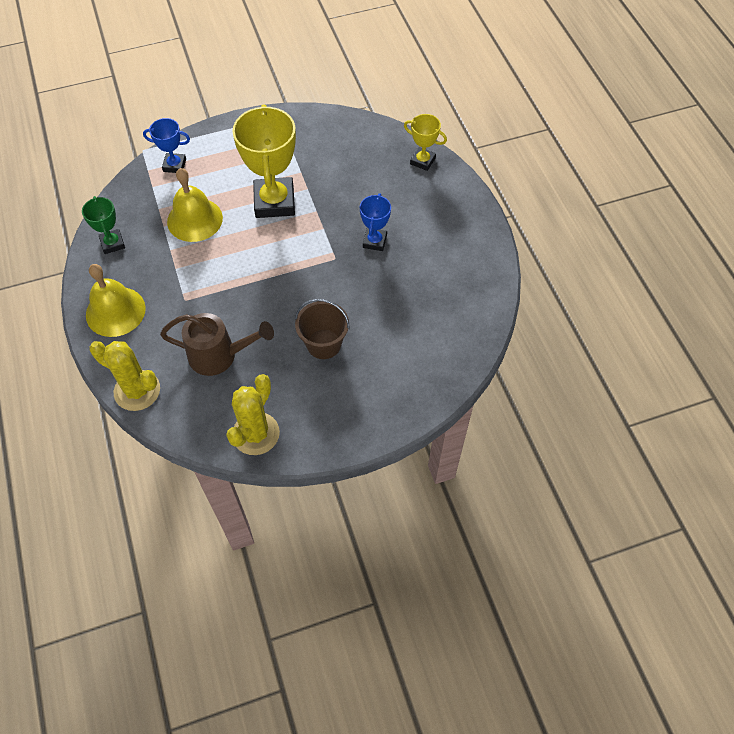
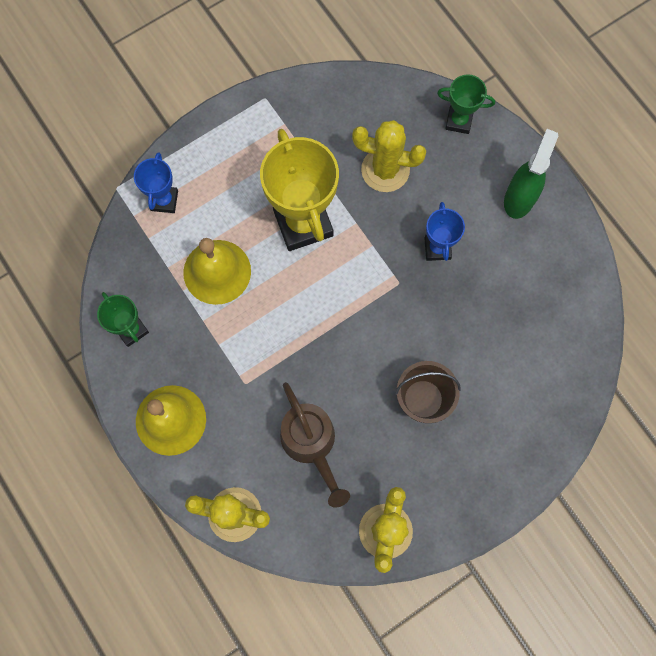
camera: 15 degrees left, 15 degrees up
blue trophy [143,118,190,173] -> blue trophy turned 75 degrees counterclockwise [134,152,178,213]
brown watering can [160,313,274,376] -> brown watering can turned 75 degrees clockwise [280,382,350,508]
yellow trophy [404,114,447,171] -> green trophy [437,74,495,134]
none -> yellow cactus [352,120,426,192]
none -> green spray bottle [504,129,558,219]

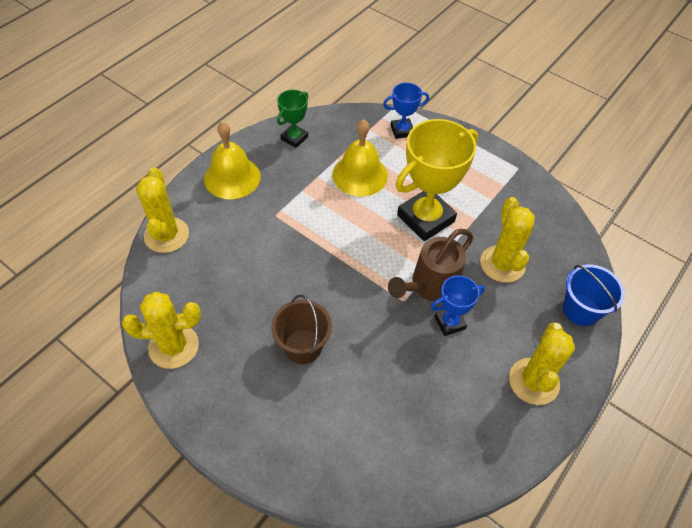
camera: 70 degrees right, 20 degrees down
brown watering can [280,382,350,508] -> brown watering can moved to [388,229,473,302]
green trophy [437,74,495,134] -> blue bucket [563,264,625,326]
green spray bottle [504,129,558,219] -> yellow cactus [509,323,575,405]

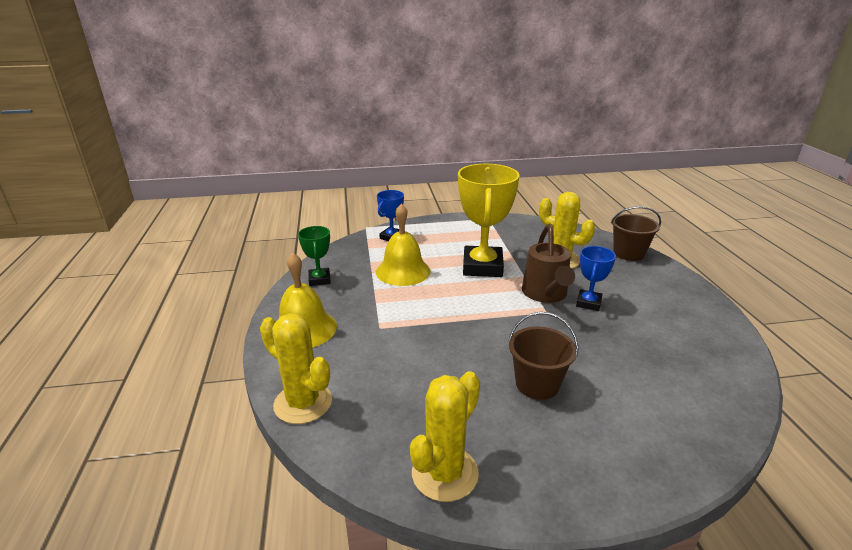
camera: 45 degrees left, 25 degrees down
yellow cactus [509,323,575,405] -> none
blue bucket [563,264,625,326] -> brown bucket [611,206,661,261]

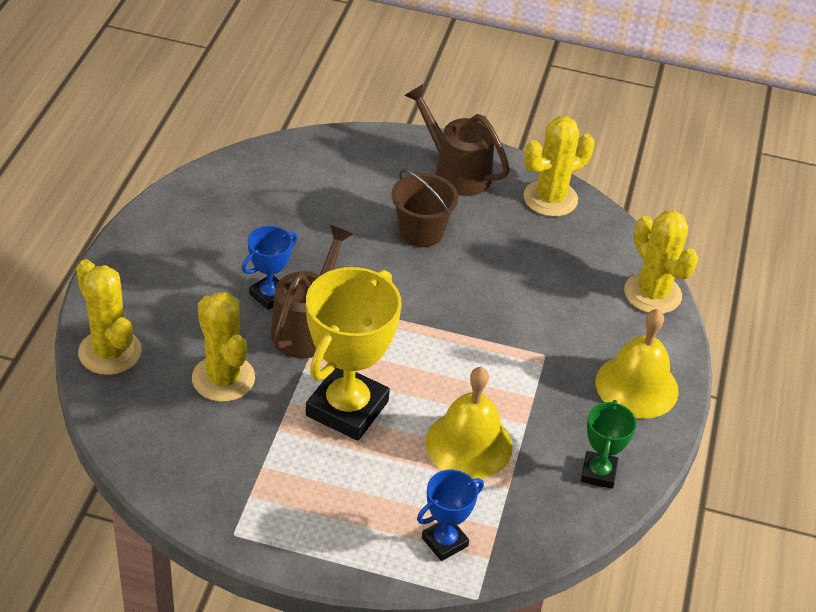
camera: 160 degrees left, 15 degrees up
brown bucket [611,206,661,261] -> yellow cactus [76,259,142,375]
none -> brown watering can [404,84,510,196]

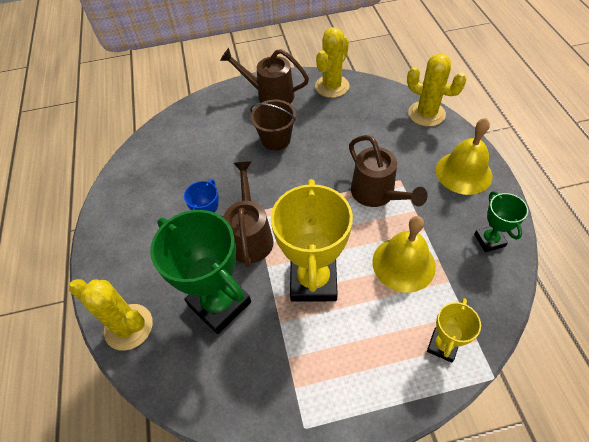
camera: 20 degrees left, 10 degrees up
yellow cactus [192,292,255,402] -> green trophy [150,210,251,334]
blue trophy [417,470,484,561] -> yellow trophy [427,298,481,363]
none -> brown watering can [349,135,428,207]

